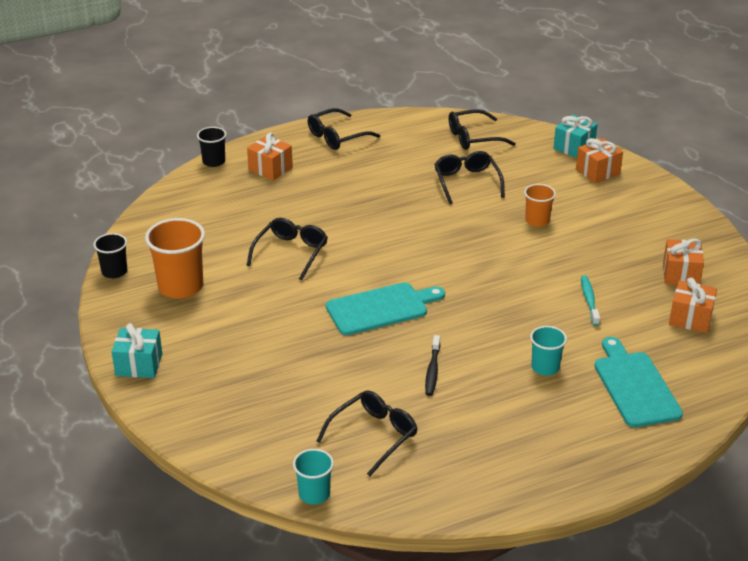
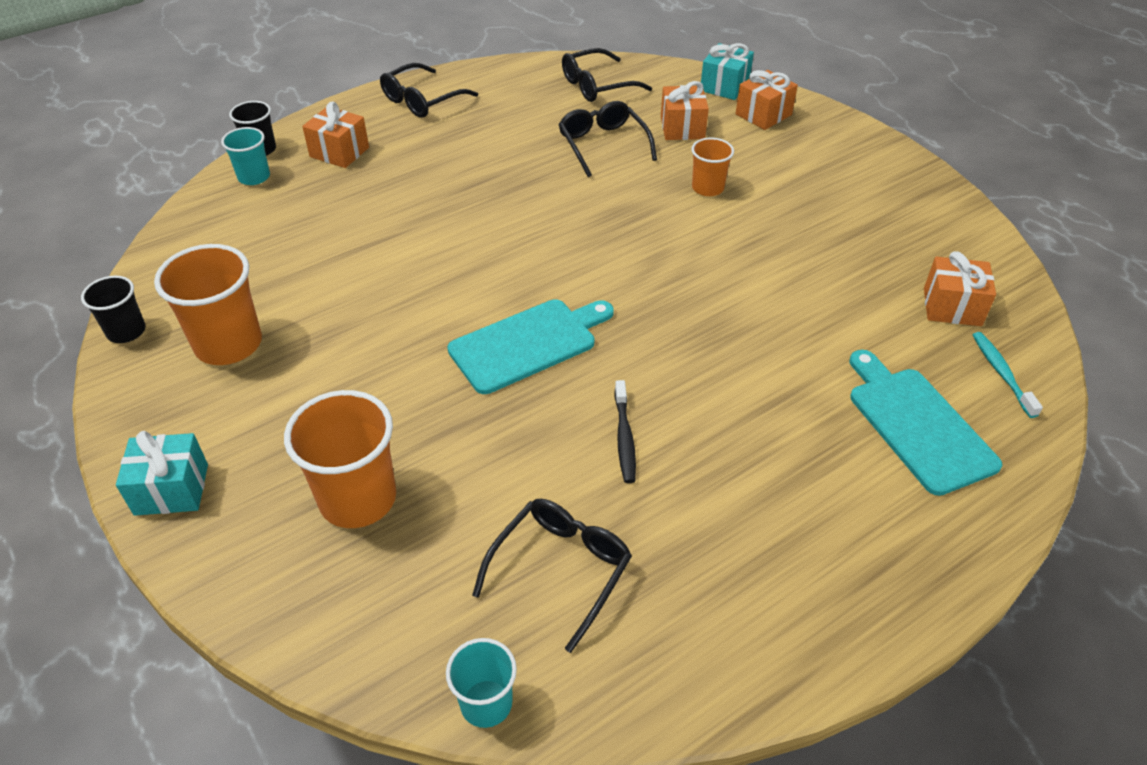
camera: 10 degrees left, 10 degrees up
black glasses [246,218,328,280] -> none
turquoise cup [530,326,567,375] -> turquoise cup moved to [221,127,270,185]
turquoise toothbrush [581,275,600,326] -> turquoise toothbrush moved to [973,332,1043,418]
orange gift [663,238,704,285] -> orange gift moved to [661,81,709,140]
none -> orange cup [284,390,396,528]

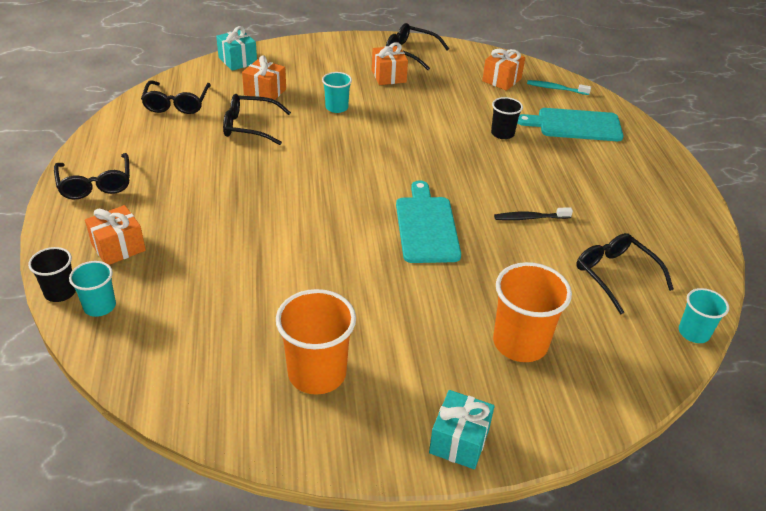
camera: 65 degrees left, 5 degrees down
black cup [81,276,146,343] -> black cup moved to [491,97,523,139]
black toothbrush [614,380,636,483] -> black toothbrush turned 150 degrees clockwise [494,207,573,220]
orange cup [691,138,734,196] -> turquoise cup [322,72,352,113]
orange gift [736,70,798,130] -> orange gift moved to [372,42,408,85]
none -> black glasses [386,23,449,70]

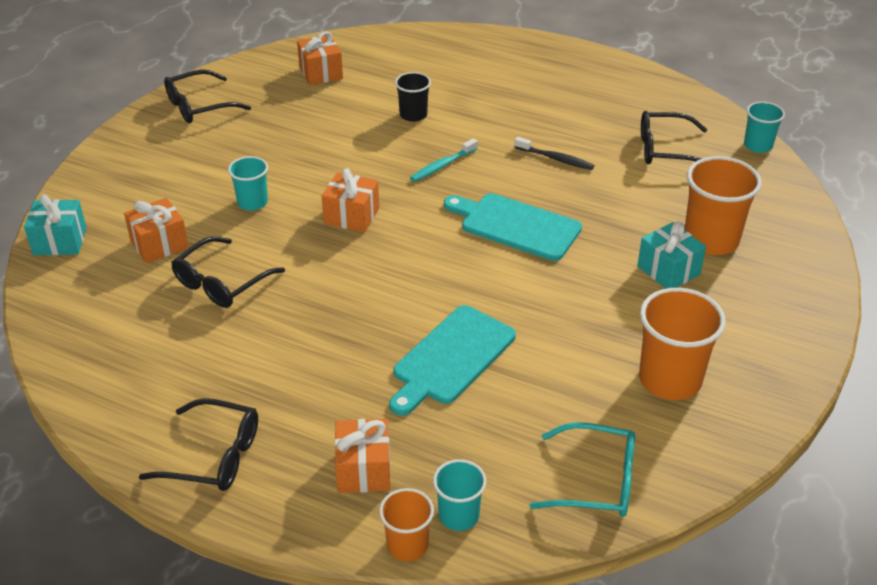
camera: 55 degrees left, 0 degrees up
black cup [28,247,76,302] -> orange cup [379,488,434,561]
black glasses [141,80,211,114] -> none
orange gift [372,42,408,85] -> orange gift moved to [322,168,379,232]
turquoise gift [429,390,495,469] -> turquoise gift moved to [637,221,706,289]
black toothbrush [494,207,573,220] -> black toothbrush turned 90 degrees counterclockwise [514,137,594,170]
turquoise cutting board [518,108,623,141] -> turquoise cutting board moved to [389,305,516,416]
turquoise toothbrush [527,80,591,95] -> turquoise toothbrush moved to [410,138,478,182]
none -> turquoise glasses [530,422,635,517]

